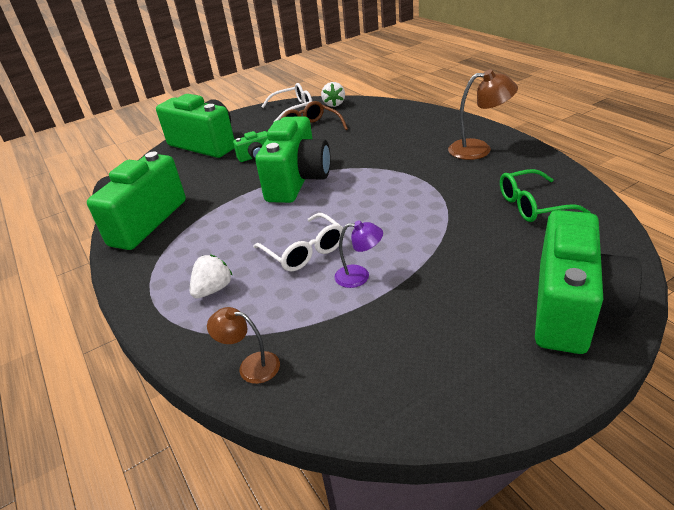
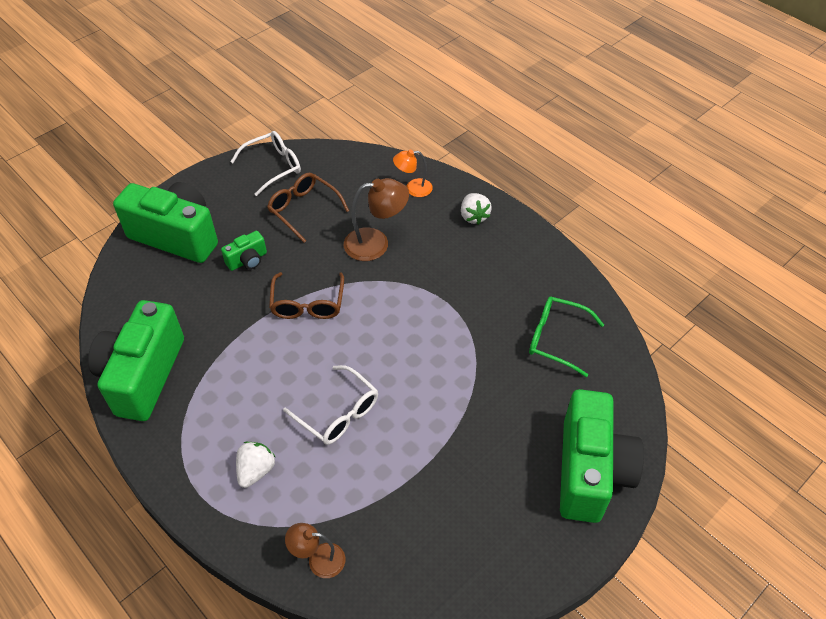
camera: 15 degrees left, 15 degrees up
green camera [255,117,330,203] -> brown glasses [269,272,344,319]
white strawberry [321,82,345,107] -> white strawberry moved to [461,193,492,225]
purple lamp [334,220,383,288] -> none
brown lamp [448,69,518,160] -> brown lamp moved to [344,178,409,261]
green glasses [500,169,590,222] -> green glasses turned 45 degrees clockwise [529,297,604,377]
none -> orange lamp [393,150,433,197]

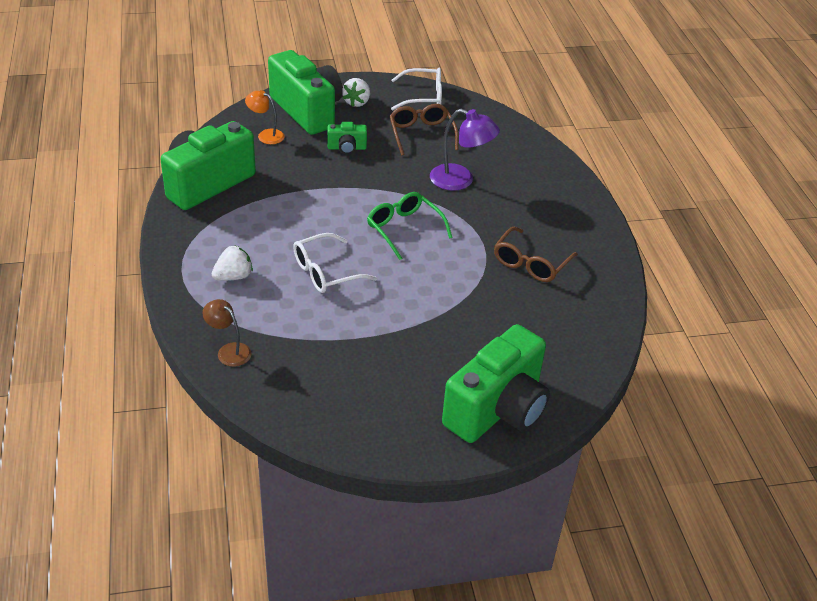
camera: 30 degrees right, 10 degrees down
brown glasses [269,272,344,319] -> brown glasses moved to [494,227,578,282]
white glasses [283,365,378,445] -> white glasses turned 75 degrees clockwise [293,233,377,293]
brown lamp [344,178,409,261] -> purple lamp [430,109,500,191]
orange lamp [393,150,433,197] -> orange lamp moved to [245,90,285,144]
white strawberry [461,193,492,225] -> white strawberry moved to [342,78,370,107]
green glasses [529,297,604,377] -> green glasses moved to [367,192,453,260]

